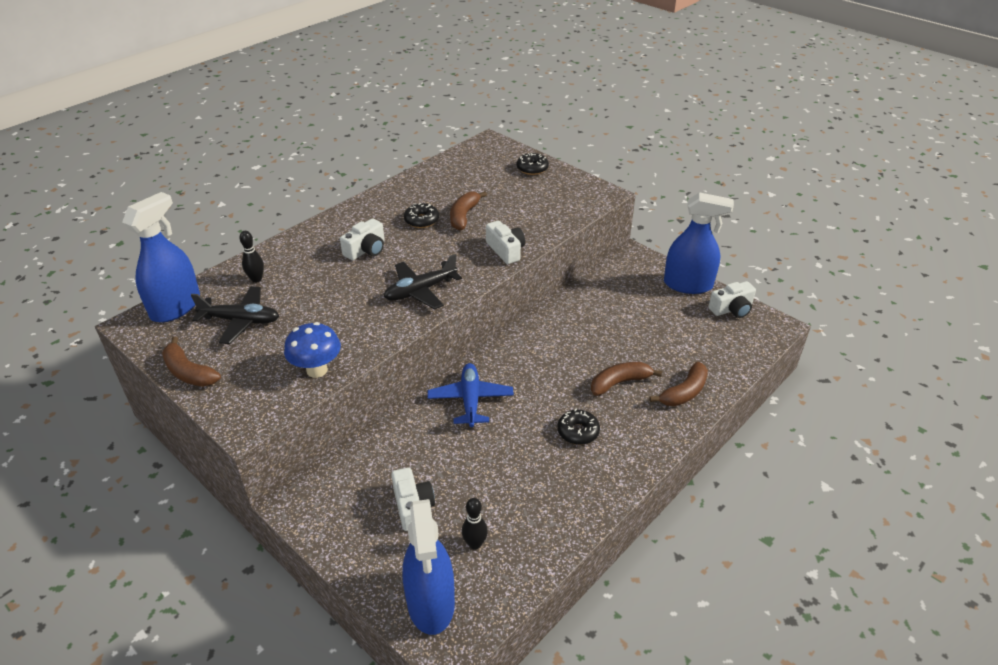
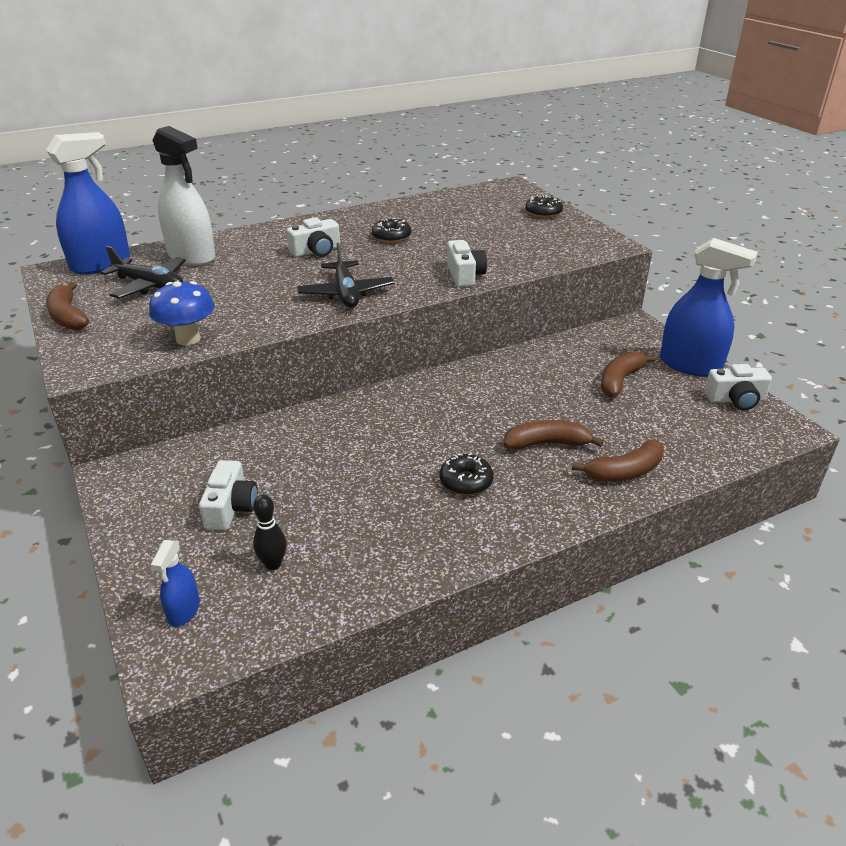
camera: 20 degrees right, 5 degrees down
black bowling pin [239,231,264,283] -> white spray bottle [153,126,216,266]
black plane [384,254,462,310] -> black plane turned 90 degrees counterclockwise [297,243,394,308]
blue spray bottle [402,499,455,635] -> blue spray bottle [151,540,200,627], size x0.48
blue plane [427,363,514,427] -> none
brown banana [450,191,487,231] -> brown banana moved to [601,351,656,397]

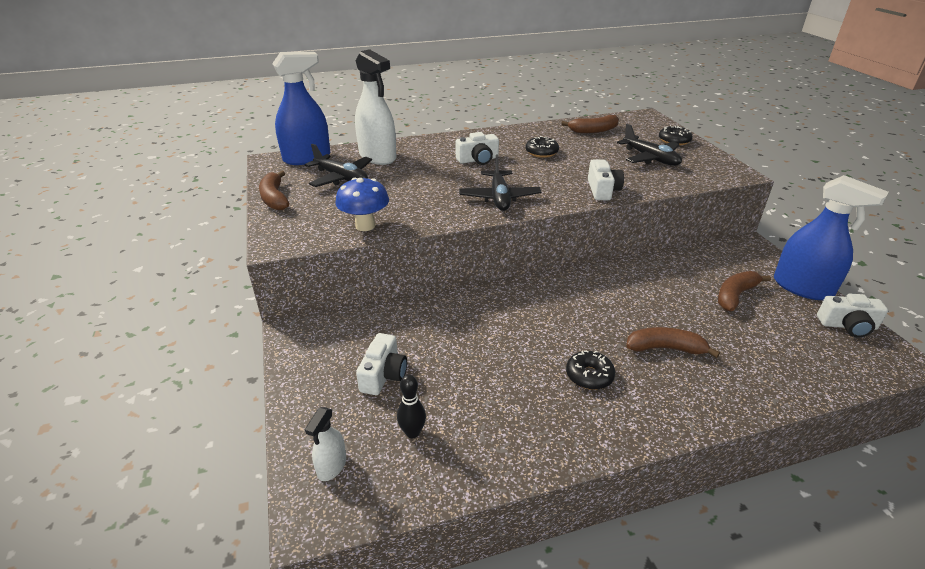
camera: 10 degrees right, 0 degrees up
blue spray bottle [151,540,200,627] -> white spray bottle [305,407,346,481]
brown banana [572,440,664,482] -> brown banana moved to [561,115,619,133]
none -> black plane [617,124,682,166]

